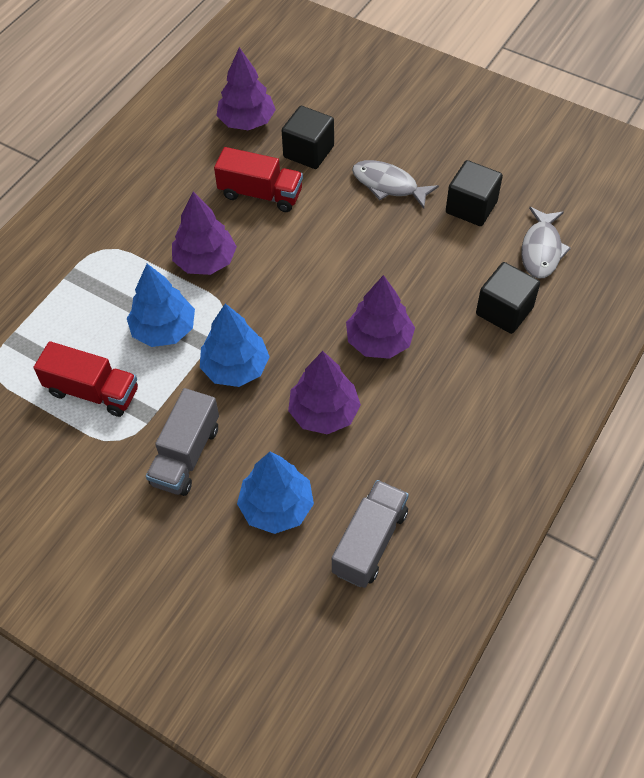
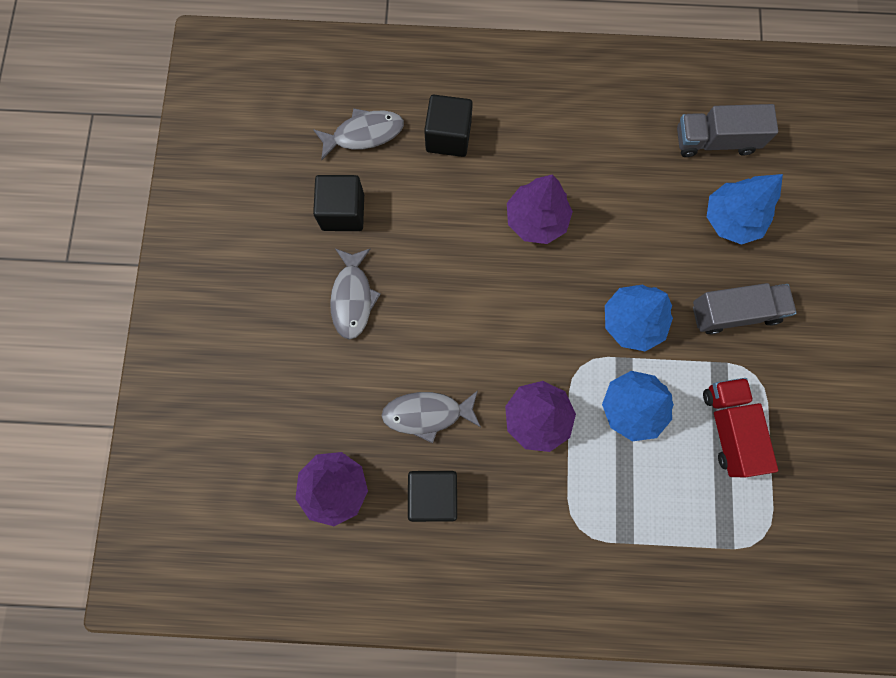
camera: 120 degrees left, 20 degrees up
red truck [214,147,303,212] -> grey fish [382,391,481,443]
black cube [282,106,334,169] -> black cube moved to [408,471,457,522]
purple tree [288,351,361,434] -> none

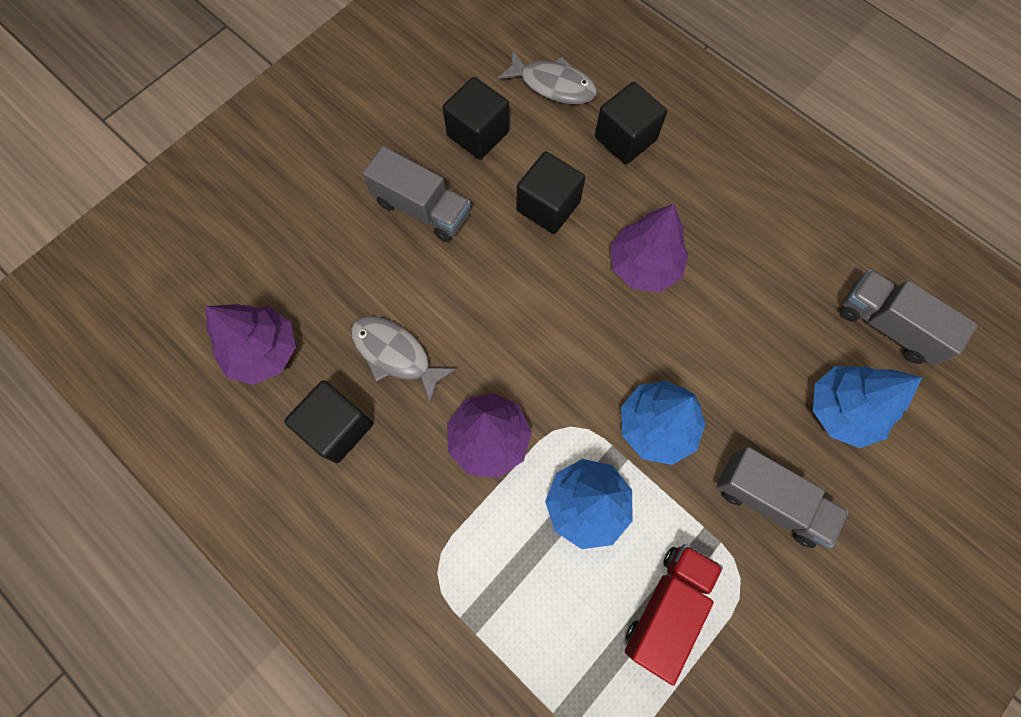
camera: 40 degrees right, 5 degrees down
grey fish [330,249,381,340] -> grey truck [363,146,471,242]
none -> black cube [516,151,585,234]

